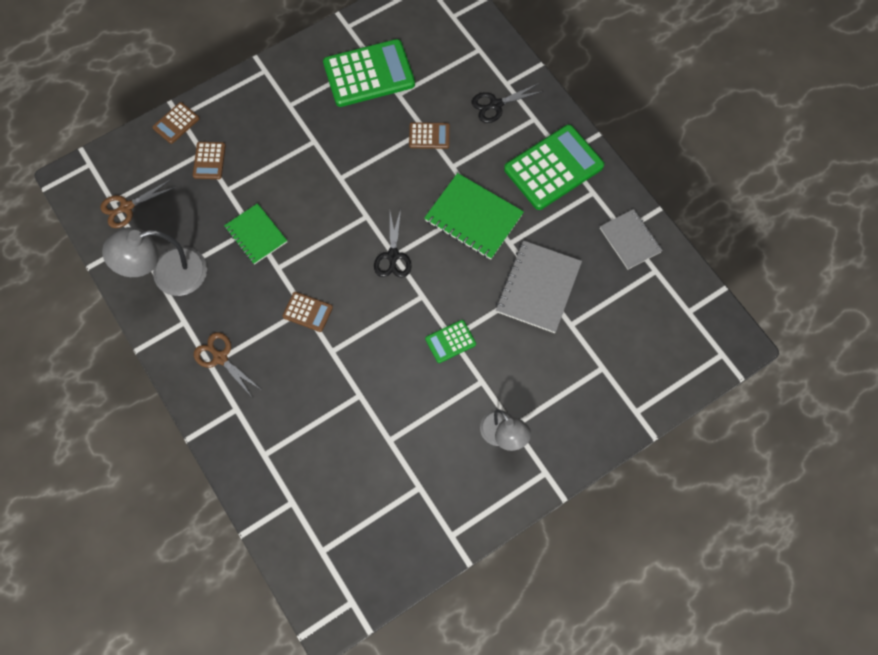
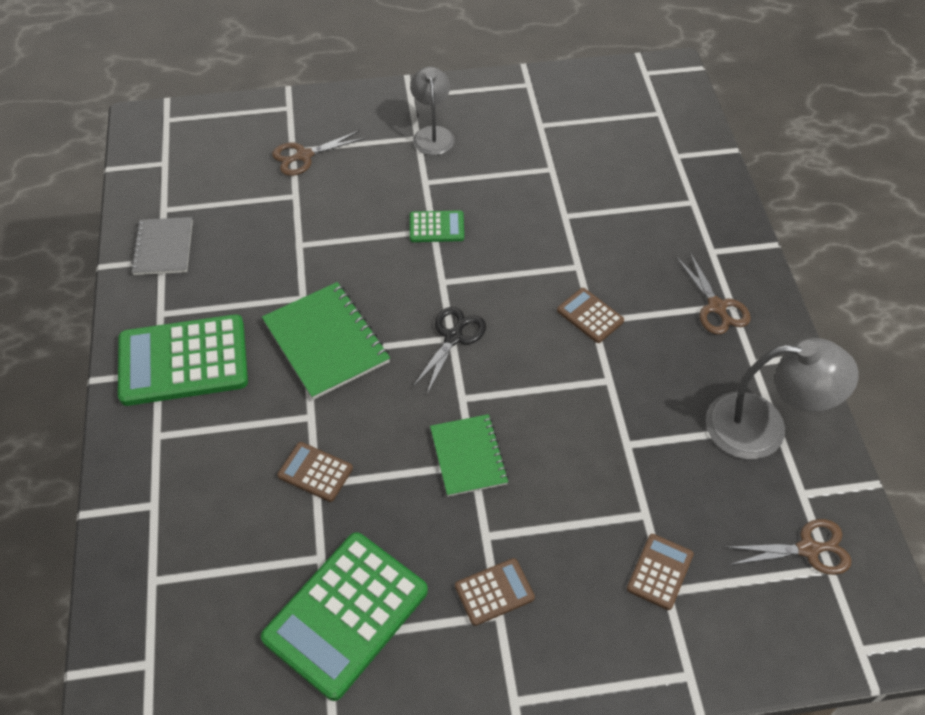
camera: 155 degrees left, 15 degrees down
brown calculator [152,102,200,144] -> brown calculator moved to [455,558,535,626]
green notebook [224,203,287,265] -> green notebook moved to [430,414,509,497]
green calculator [323,39,415,107] -> green calculator turned 60 degrees counterclockwise [261,532,428,701]
black scissors [472,83,543,123] -> none
grey notebook [496,240,582,333] -> none
none -> brown scissors [272,130,365,176]

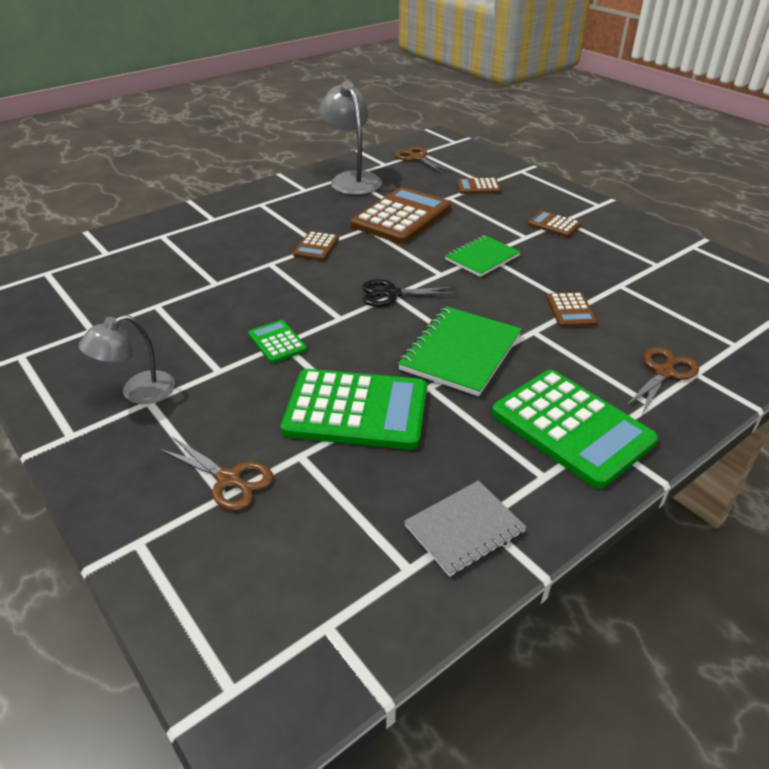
camera: 120 degrees left, 15 degrees down
green calculator [261,532,428,701] -> green calculator moved to [281,369,427,450]
brown scissors [676,253,751,335] -> brown scissors moved to [626,347,699,414]
none -> brown calculator [351,187,451,244]

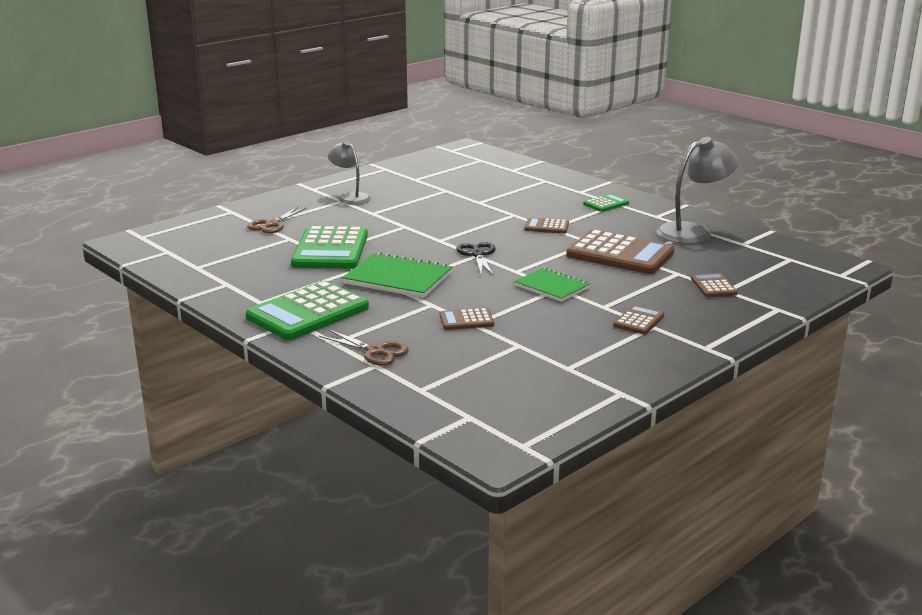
camera: 85 degrees right, 15 degrees down
green calculator [248,320,307,363] -> green calculator moved to [583,194,629,212]
brown scissors [395,146,452,174] -> none
grey notebook [404,480,527,577] -> none

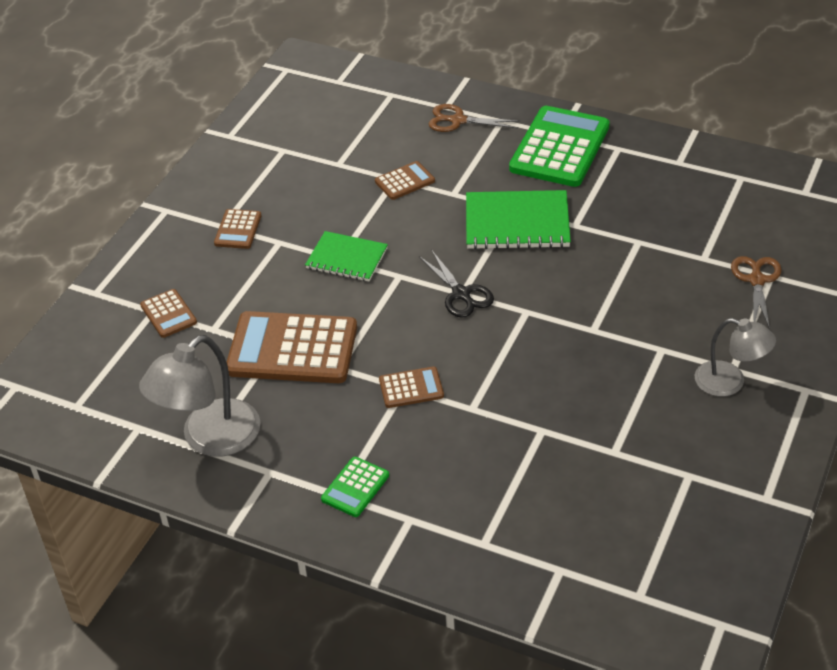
camera: 160 degrees right, 20 degrees up
green calculator [291,226,368,269] -> none

